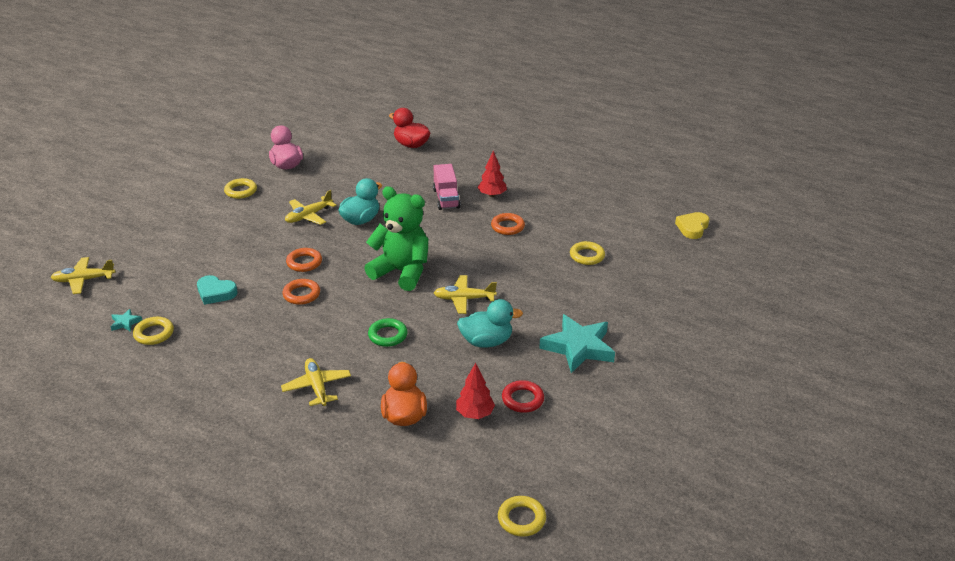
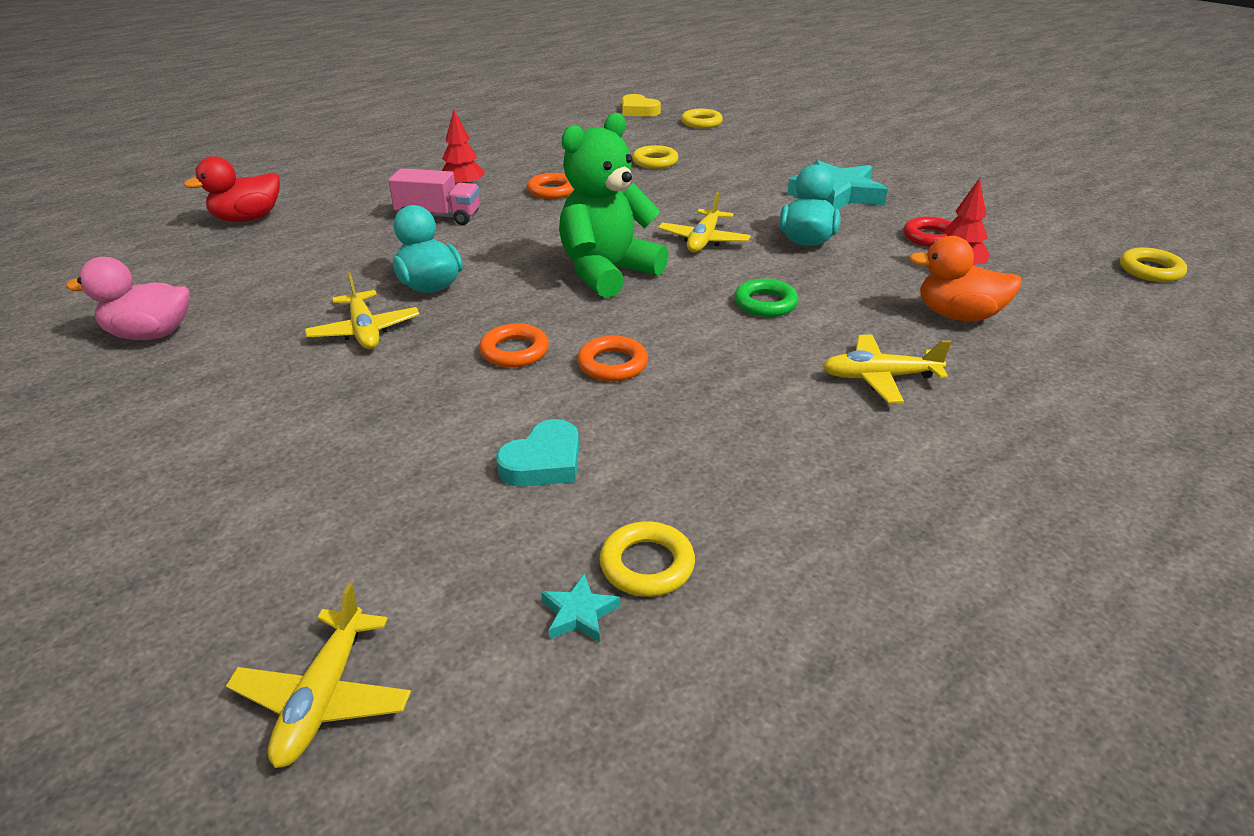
camera: 70 degrees left, 0 degrees up
yellow ring [224,178,257,199] -> yellow ring moved to [681,109,723,129]

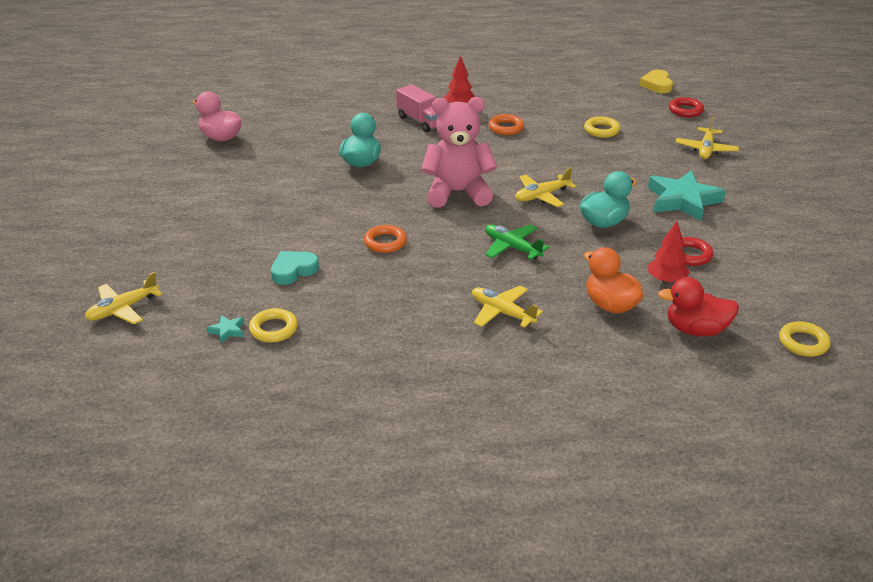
camera: 40 degrees right, 0 degrees up
red duck [184,156,280,222] -> red duck moved to [658,277,739,336]
yellow plane [305,272,419,349] -> yellow plane moved to [676,117,739,159]
orange ring [479,323,549,368] -> none
turquoise heart [496,419,579,487] -> turquoise heart turned 150 degrees clockwise [271,251,319,285]
green teddy bear [559,113,669,298] -> pink teddy bear [421,97,497,208]
yellow ring [681,109,723,129] -> red ring [669,97,704,117]
green ring [734,279,799,317] -> green plane [485,225,549,260]

